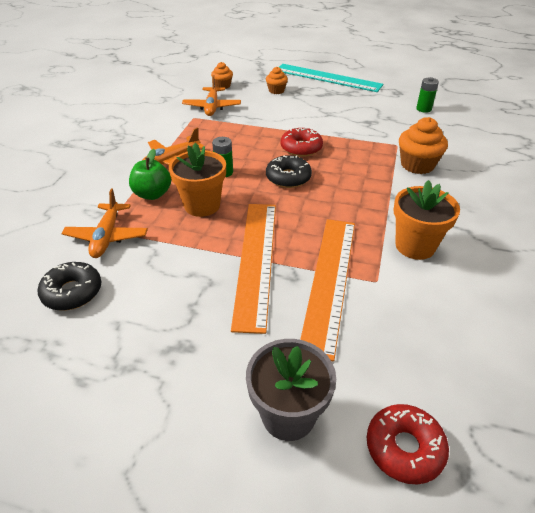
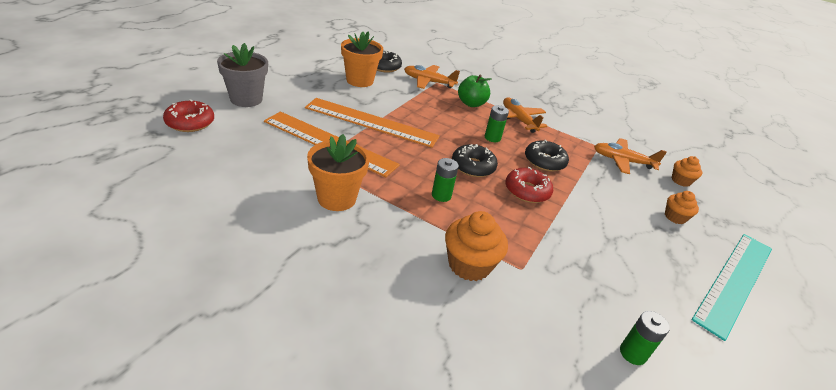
camera: 100 degrees right, 5 degrees down
orange flower pot [169,143,226,217] -> orange flower pot moved to [341,31,383,87]
none -> green battery [432,158,459,202]
none -> black donut [525,140,569,172]

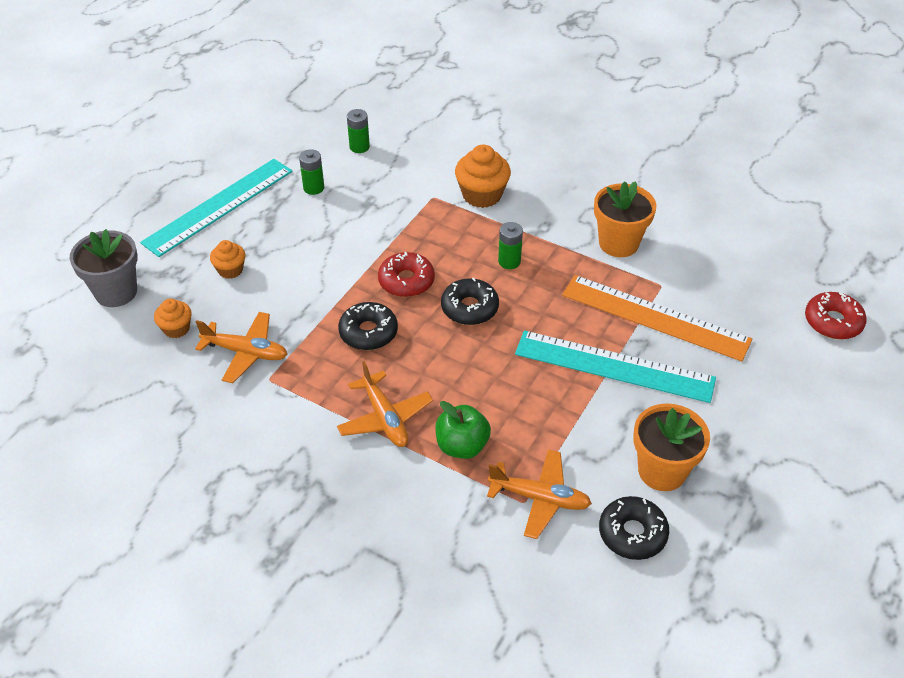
camera: 175 degrees left, 10 degrees up
grey flower pot [217,43,268,107] -> grey flower pot moved to [70,229,138,307]
orange ruler [305,98,440,148] -> turquoise ruler [515,330,716,403]
green battery [485,105,509,142] -> green battery moved to [299,149,324,195]

